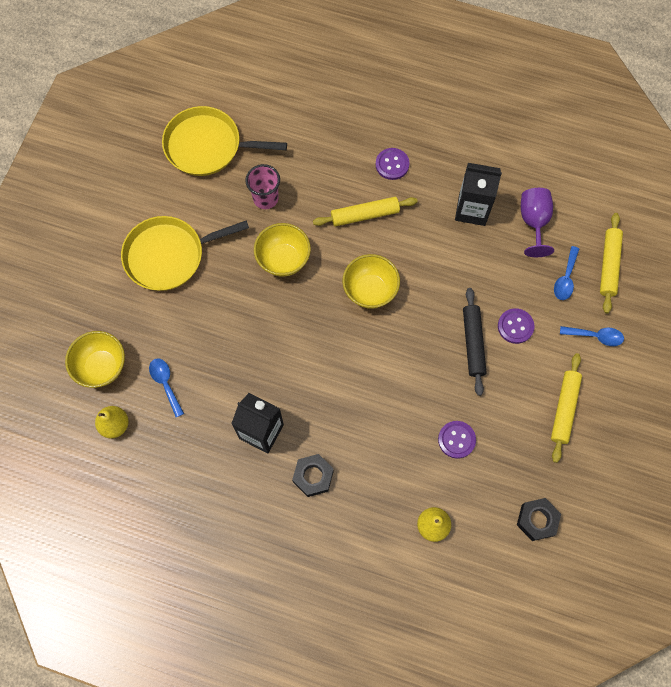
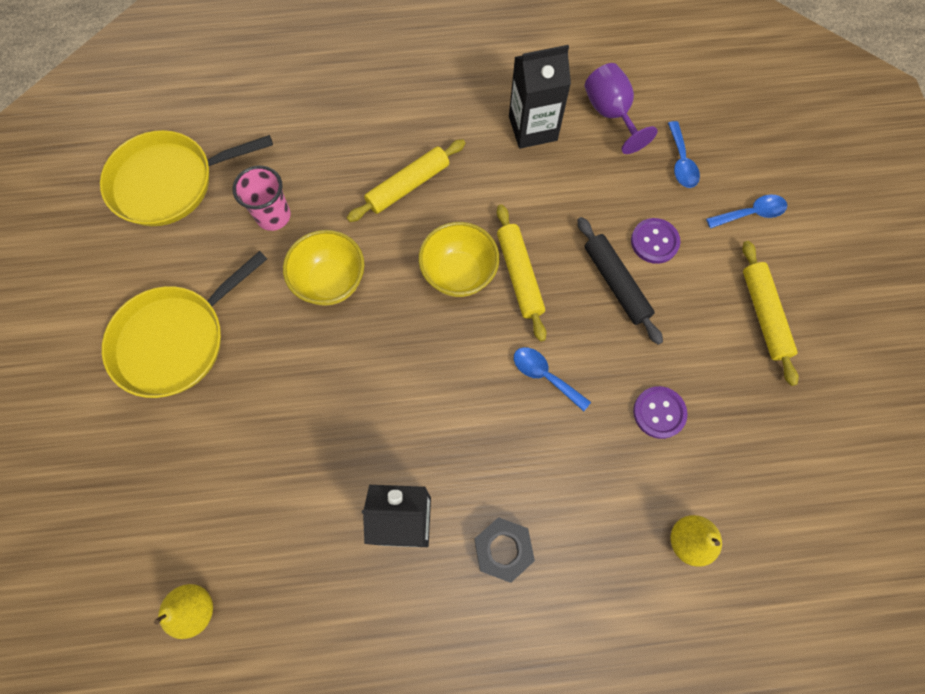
camera: 25 degrees left, 0 degrees up
yellow bowl [65,331,125,388] -> none
blue spoon [149,358,184,417] -> blue spoon moved to [514,347,591,411]
purple button [375,148,409,180] -> none
black nut [517,498,561,541] -> none
yellow rolling pin [600,213,623,313] -> yellow rolling pin moved to [497,204,547,342]

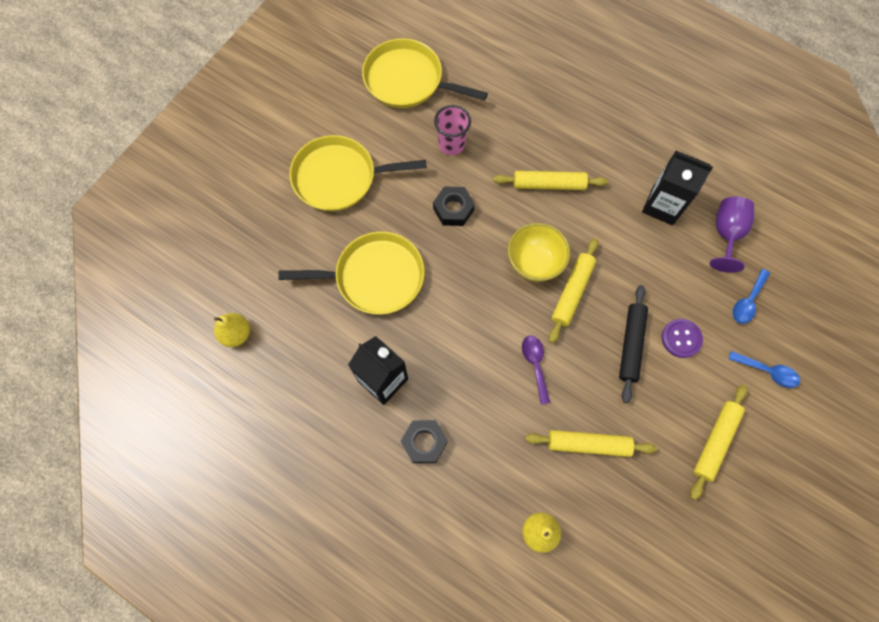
camera: 40 degrees right, 0 degrees up
yellow bowl [283,230,364,306] -> black nut [433,186,475,226]
blue spoon [514,347,591,411] -> purple spoon [522,335,550,405]
purple button [633,386,688,439] -> yellow rolling pin [525,430,657,457]
none -> yellow pan [278,232,425,315]

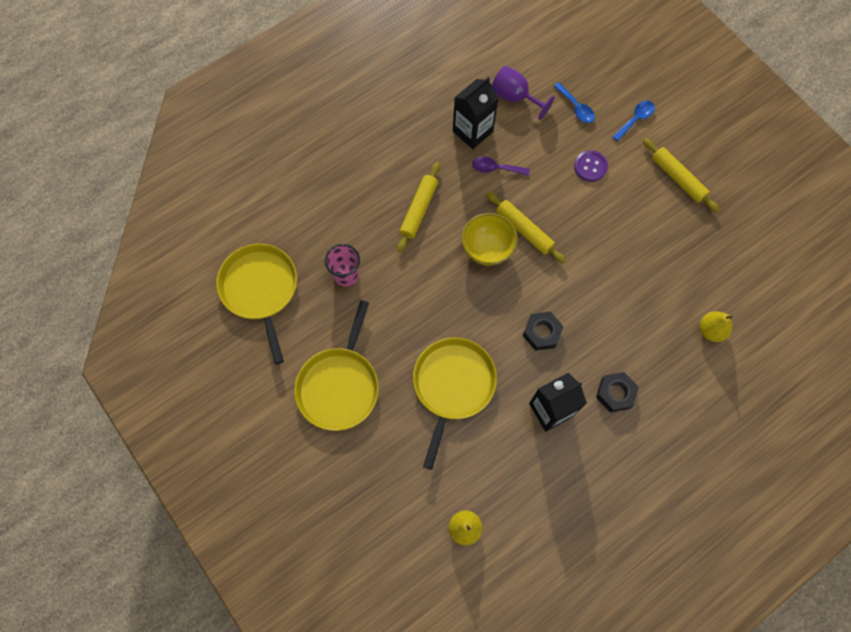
camera: 70 degrees left, 0 degrees up
yellow pan [362,38,488,108] -> yellow pan turned 120 degrees clockwise [216,244,297,364]
black nut [433,186,475,226] -> black nut moved to [523,311,564,351]
purple spoon [522,335,550,405] -> purple spoon moved to [472,157,530,176]
yellow rolling pin [525,430,657,457] -> none
black rolling pin [619,285,648,403] -> none

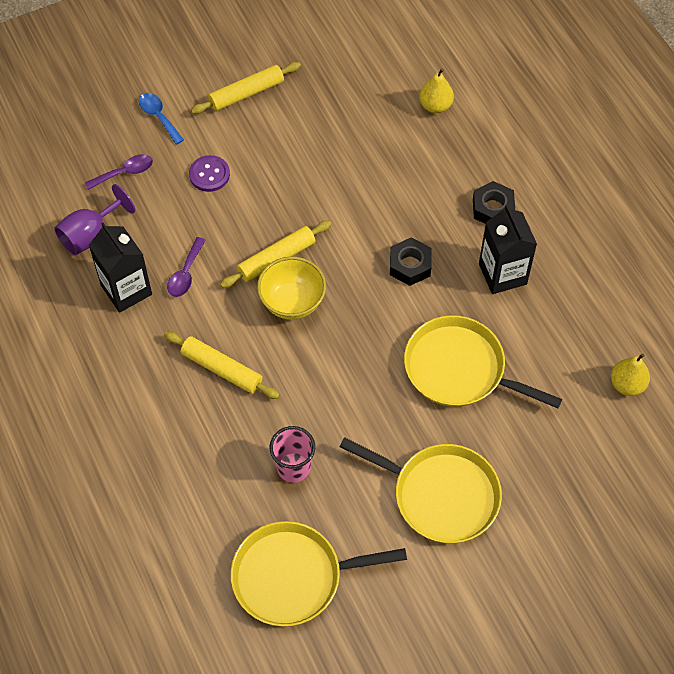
camera: 80 degrees left, 10 degrees down
blue spoon [554,82,595,123] -> purple spoon [85,154,153,190]

